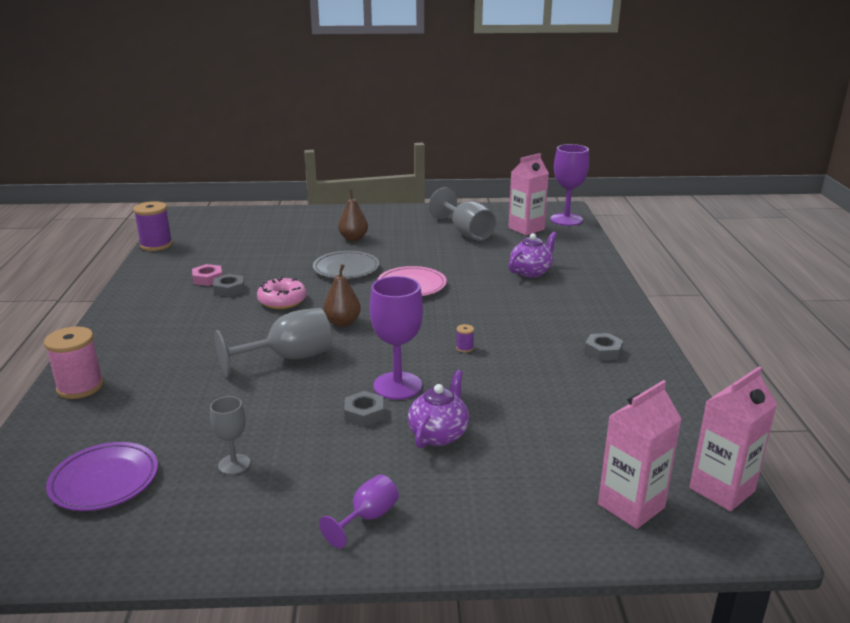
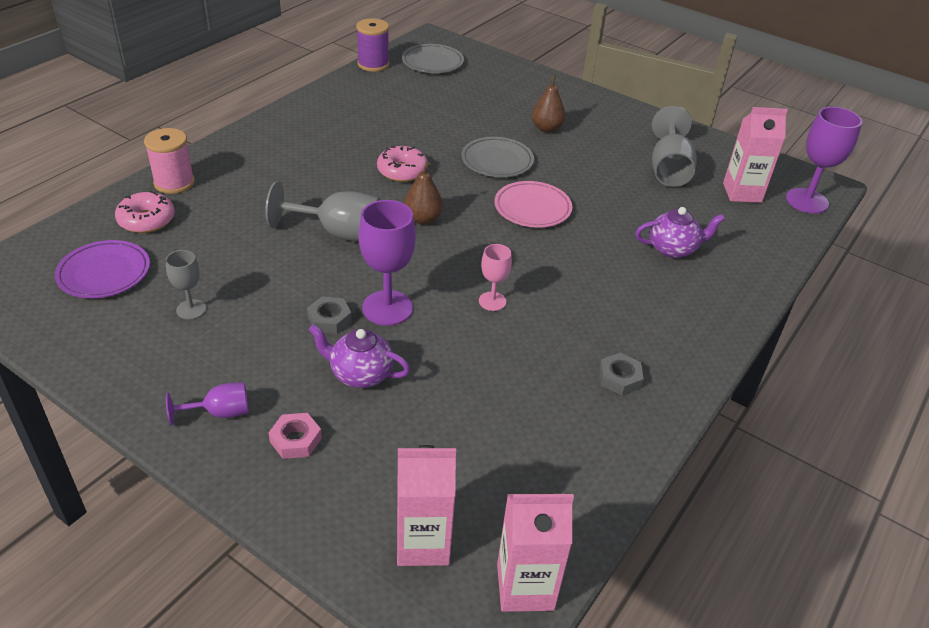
camera: 35 degrees right, 15 degrees up
pink nut [192,264,222,286] -> pink nut moved to [269,413,322,459]
grey nut [213,274,244,297] -> none
purple teapot [408,370,469,448] -> purple teapot turned 135 degrees counterclockwise [309,324,410,388]
purple spool [456,324,474,352] -> pink goblet [479,244,512,311]
none -> pink donut [115,191,175,233]
none -> grey plate [402,44,464,73]

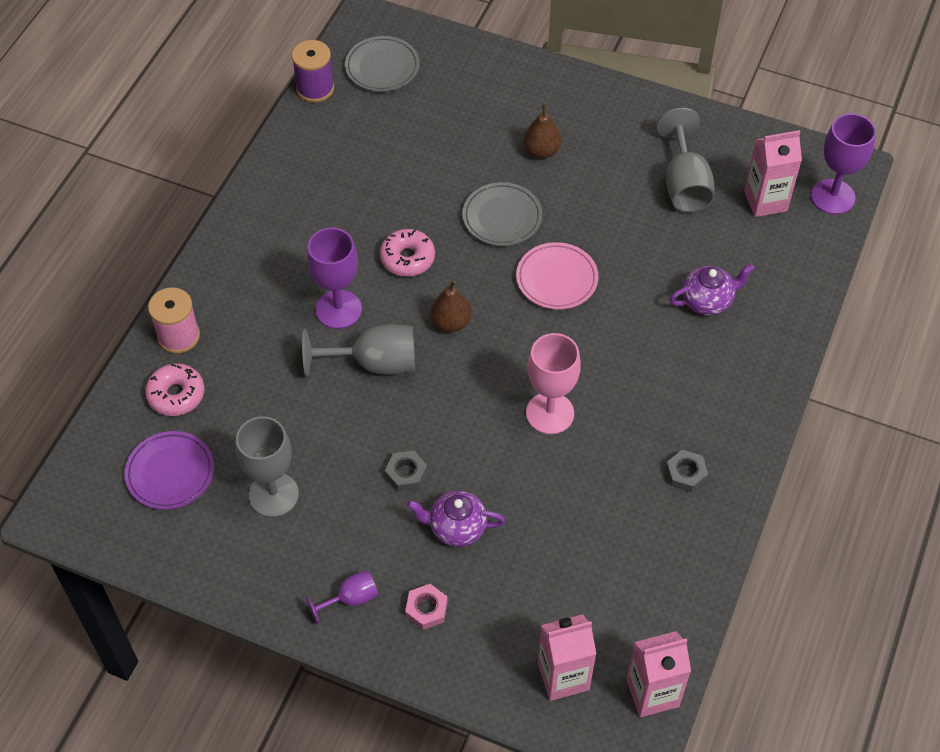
camera: 10 degrees left, 15 degrees up
grey goblet [166,250,206,320] -> grey goblet [236,416,299,517], size x1.79
purple goblet [359,200,416,326] -> purple goblet moved to [307,228,362,329]
pink goblet [479,244,512,311] -> pink goblet [526,333,581,434], size x1.79

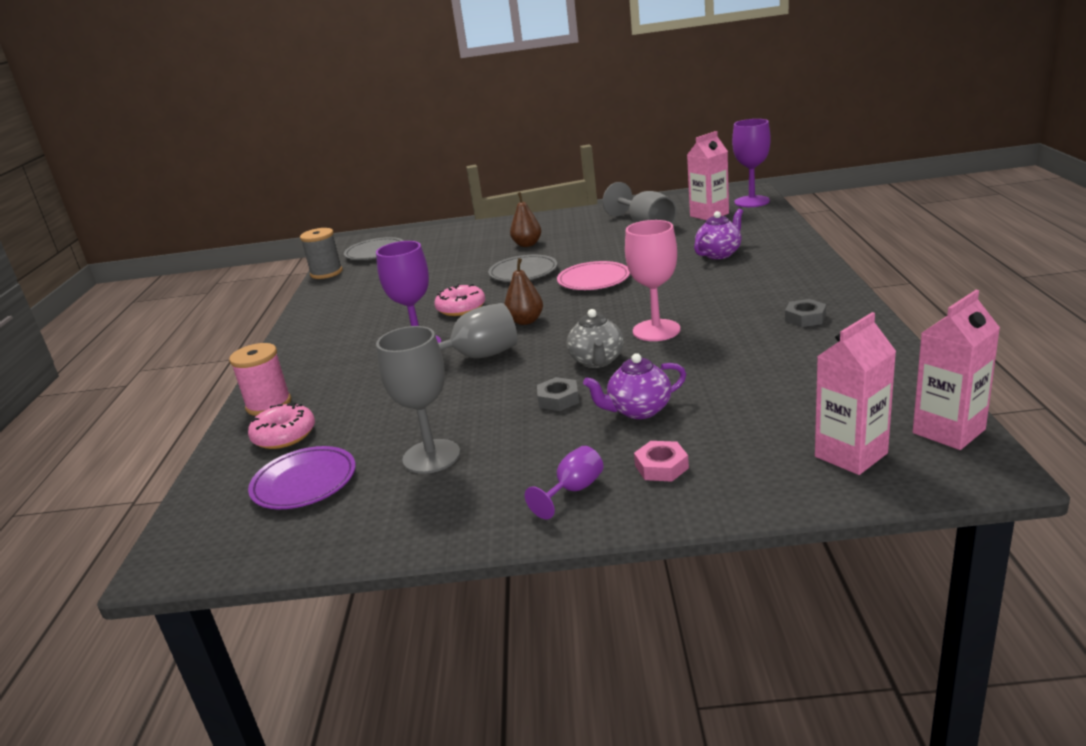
camera: 20 degrees left, 30 degrees down
purple spool [292,40,334,103] -> grey spool [300,228,343,279]
none -> grey teapot [567,309,624,368]

